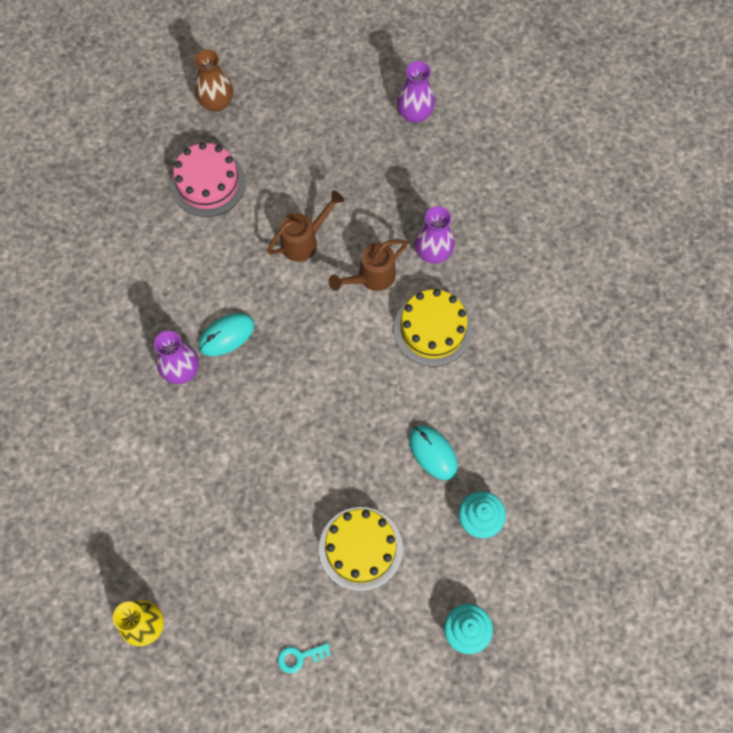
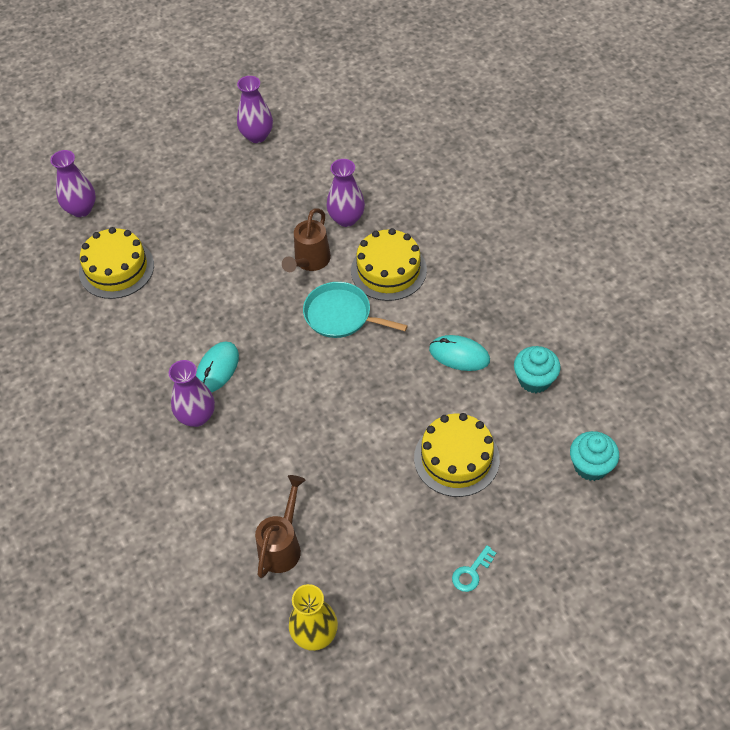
camera: 30 degrees left, 15 degrees down
pink cake [171,142,246,217] -> yellow cake [79,227,154,299]
brown vase [194,49,233,112] -> purple vase [50,150,96,217]
brown watering can [267,191,344,262] -> brown watering can moved to [255,475,306,578]
none -> turquoise pan [303,282,408,338]

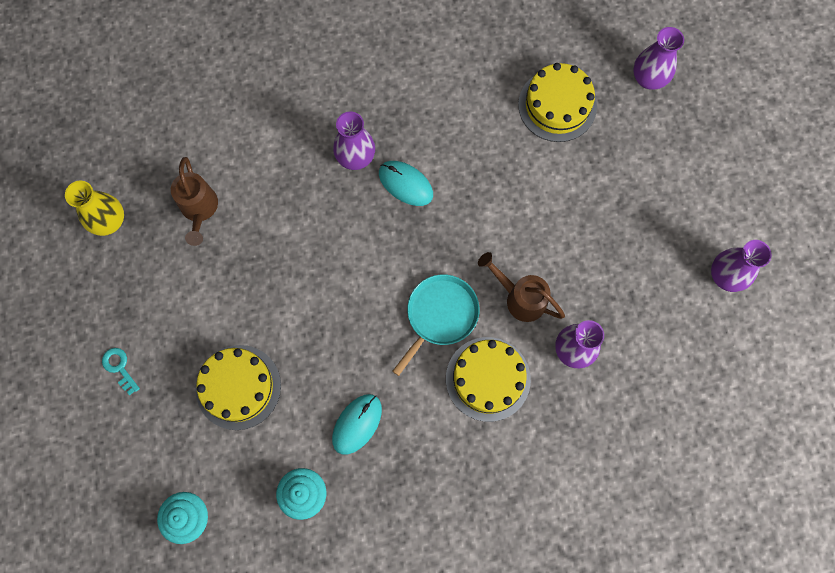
camera: 100 degrees right, 20 degrees up
brown watering can [255,475,306,578] -> brown watering can turned 45 degrees clockwise [171,157,218,246]

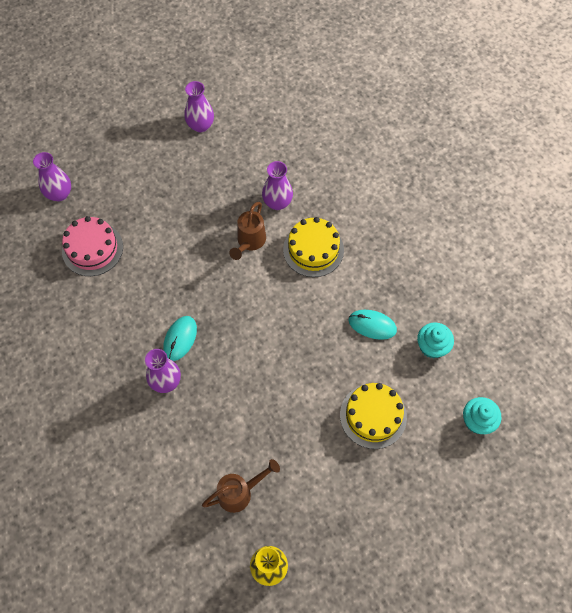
camera: 105 degrees left, 10 degrees down
turquoise key [102,348,140,395] -> none
turquoise pan [392,274,479,376] -> none
yellow cake [518,63,597,142] -> pink cake [62,216,123,276]

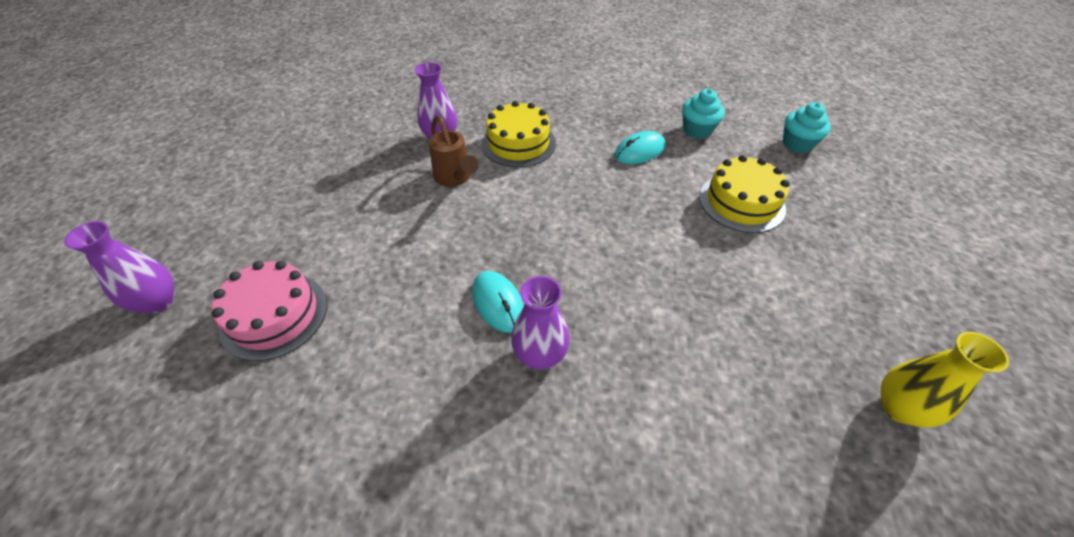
camera: 50 degrees left, 15 degrees down
purple vase [184,81,214,132] -> none
brown watering can [202,459,280,513] -> none

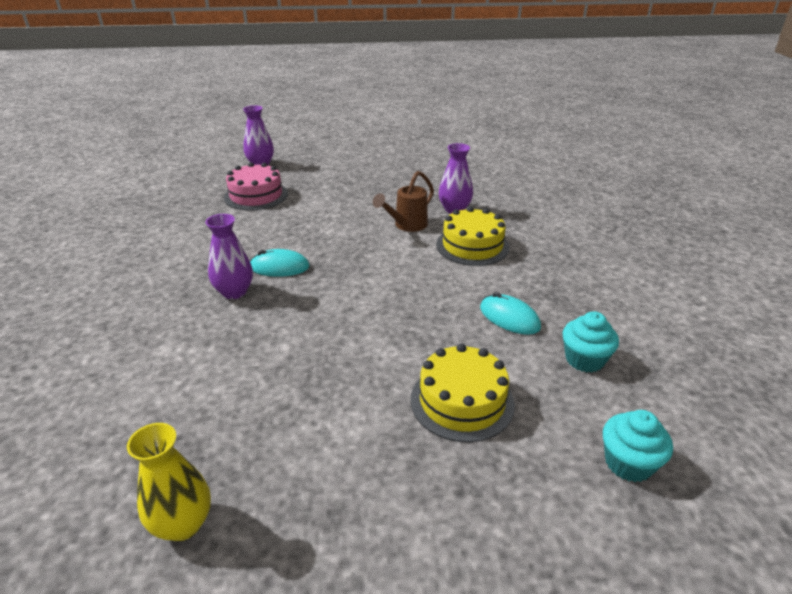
camera: 75 degrees right, 15 degrees down
turquoise mouse [472,271,524,333] -> turquoise mouse turned 45 degrees clockwise [250,249,310,277]

